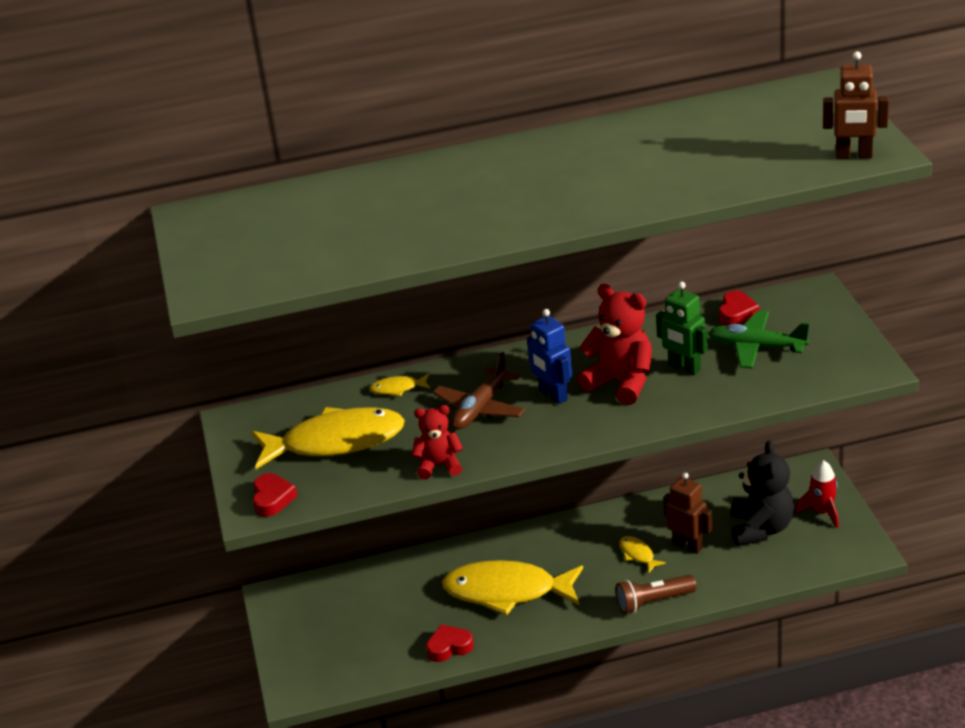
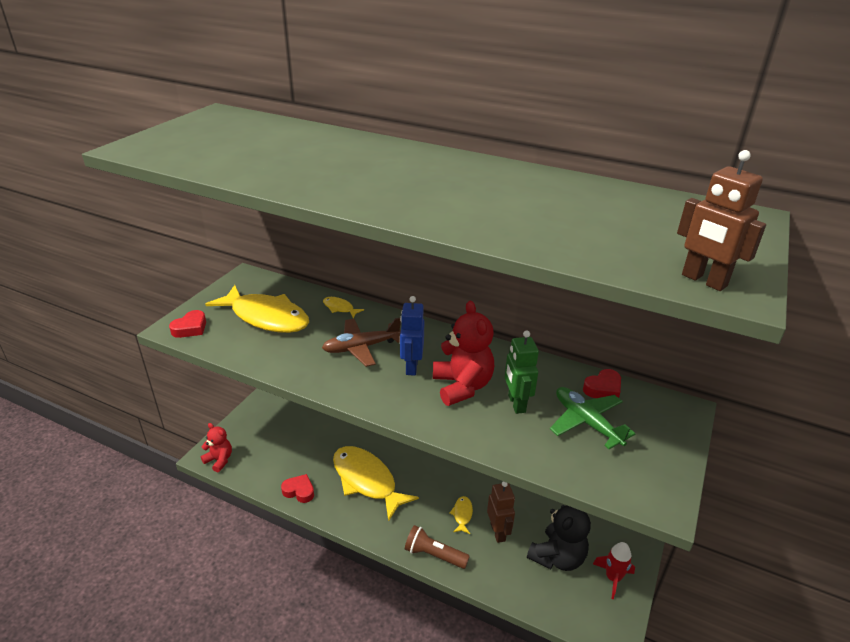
camera: 35 degrees right, 0 degrees up
red teddy bear [412,405,463,479] -> red teddy bear moved to [201,423,232,472]

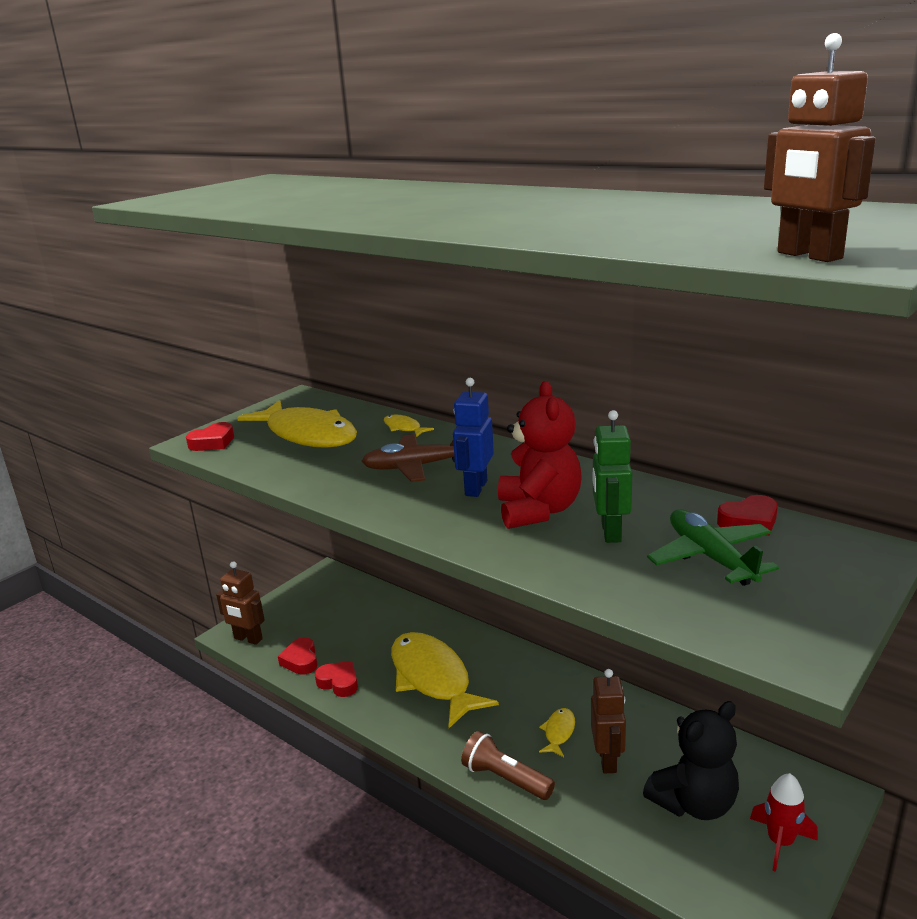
camera: 15 degrees right, 10 degrees down
red teddy bear [201,423,232,472] -> brown robot [216,561,265,645]
none -> red heart [278,637,317,675]

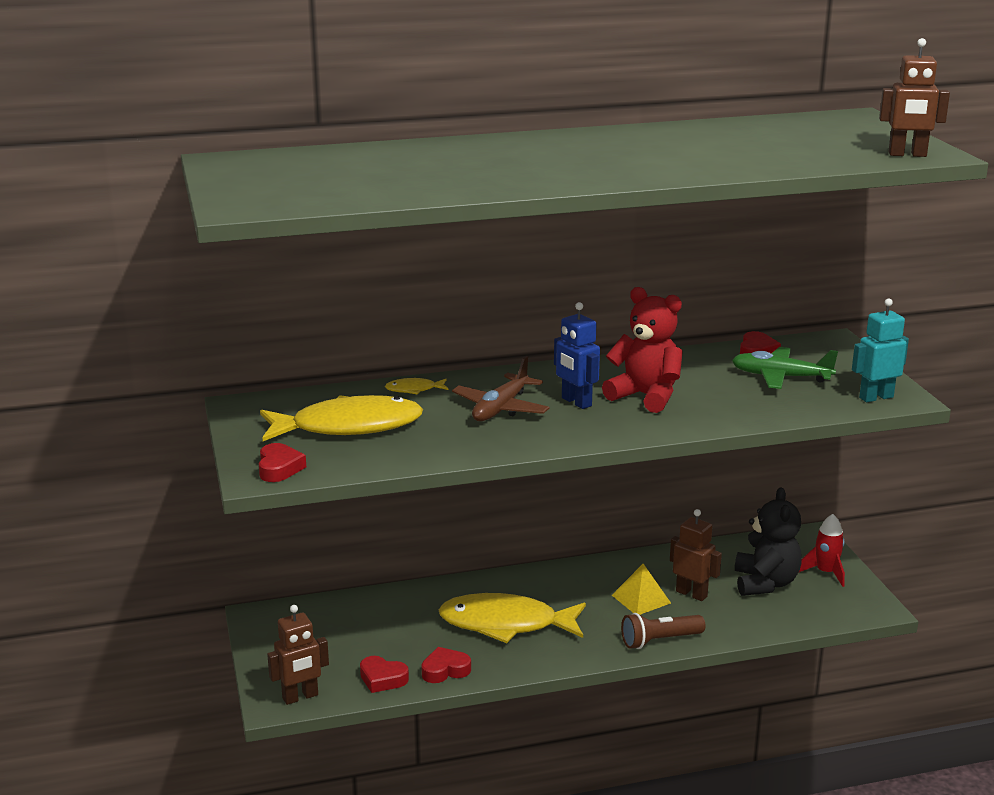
camera: 55 degrees left, 0 degrees up
yellow fish [539,708,575,757] -> yellow pyramid [612,564,671,615]
green robot [593,410,632,543] -> none
none -> turquoise robot [852,298,909,402]

